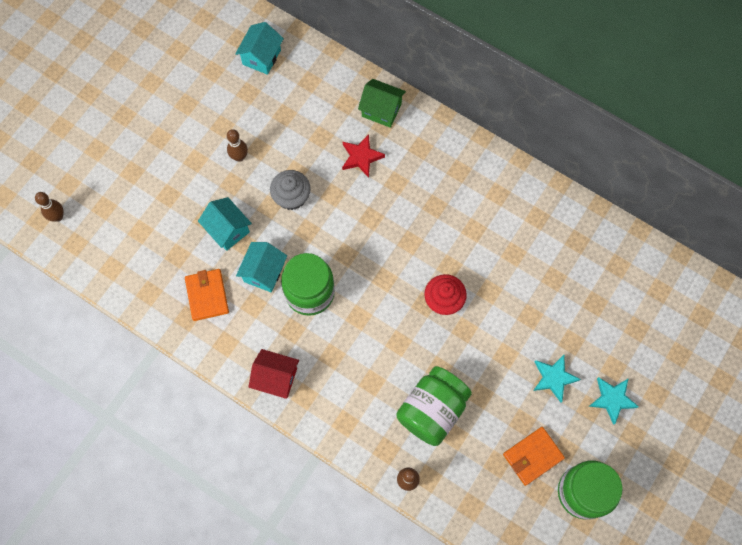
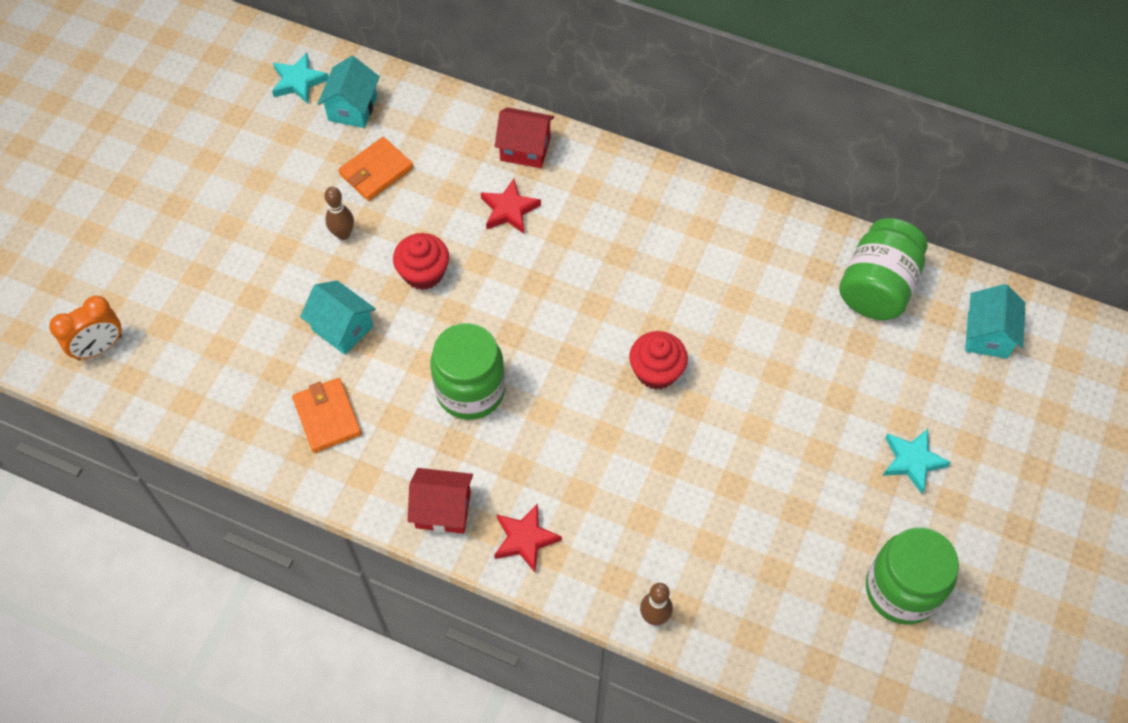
camera: 10 degrees left, 10 degrees down
brown bowling pin [35,192,64,222] -> orange clock [49,296,122,360]
turquoise house [236,242,287,292] -> turquoise house moved to [965,284,1025,359]
grey cupcake [270,170,311,210] -> red cupcake [393,233,449,290]
green house [358,79,406,128] -> red house [495,107,554,168]
green jar [396,366,472,446] -> green jar moved to [839,218,928,320]
orange wallet [503,427,565,486] -> orange wallet moved to [338,137,413,201]
turquoise star [533,355,581,402] -> turquoise star moved to [272,53,329,104]
none -> red star [494,503,562,572]

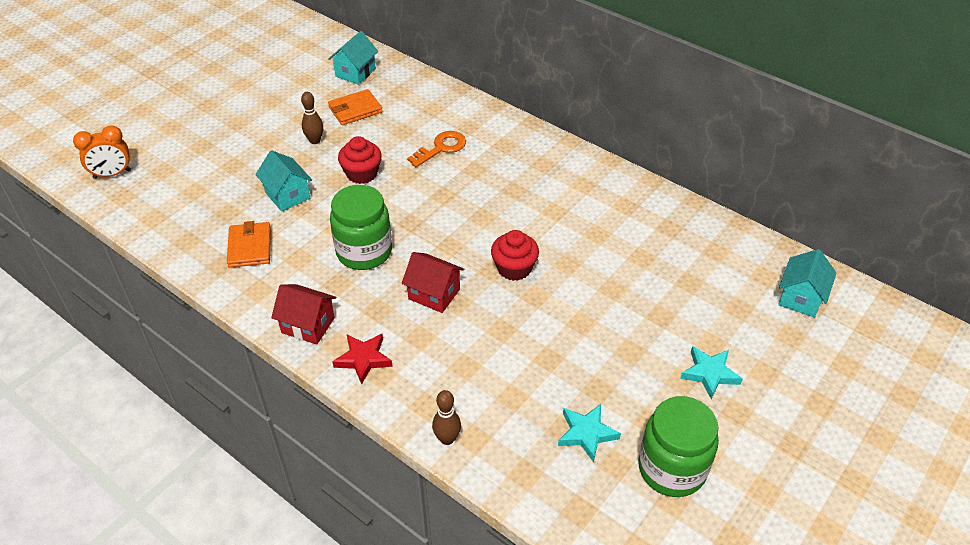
camera: 15 degrees right, 15 degrees down
turquoise star [272,53,329,104] -> turquoise star moved to [558,404,621,462]
red star [481,179,541,234] -> orange key [407,131,466,167]
red house [495,107,554,168] -> red house moved to [402,252,464,313]
green jar [839,218,928,320] -> none

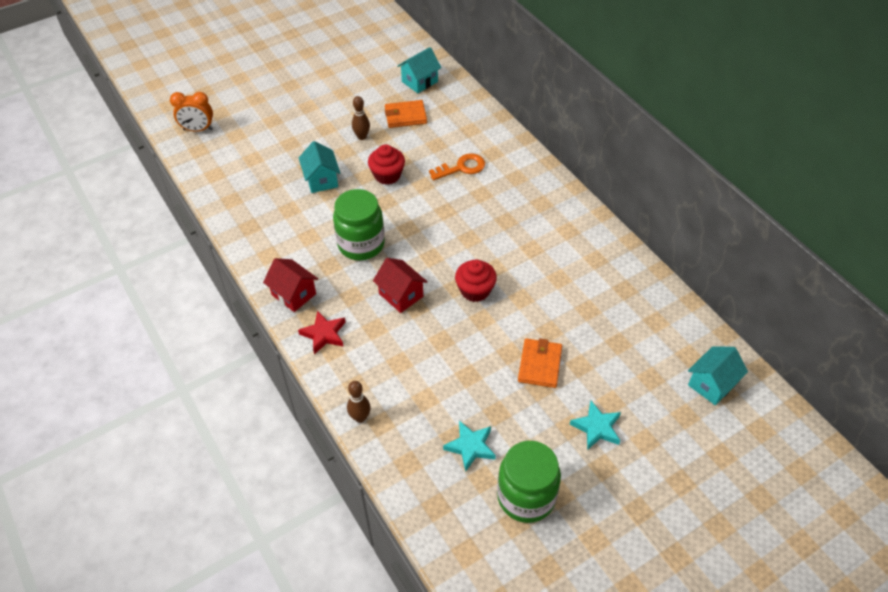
camera: 20 degrees right, 5 degrees up
orange wallet [227,221,271,268] -> orange wallet moved to [518,338,562,388]

